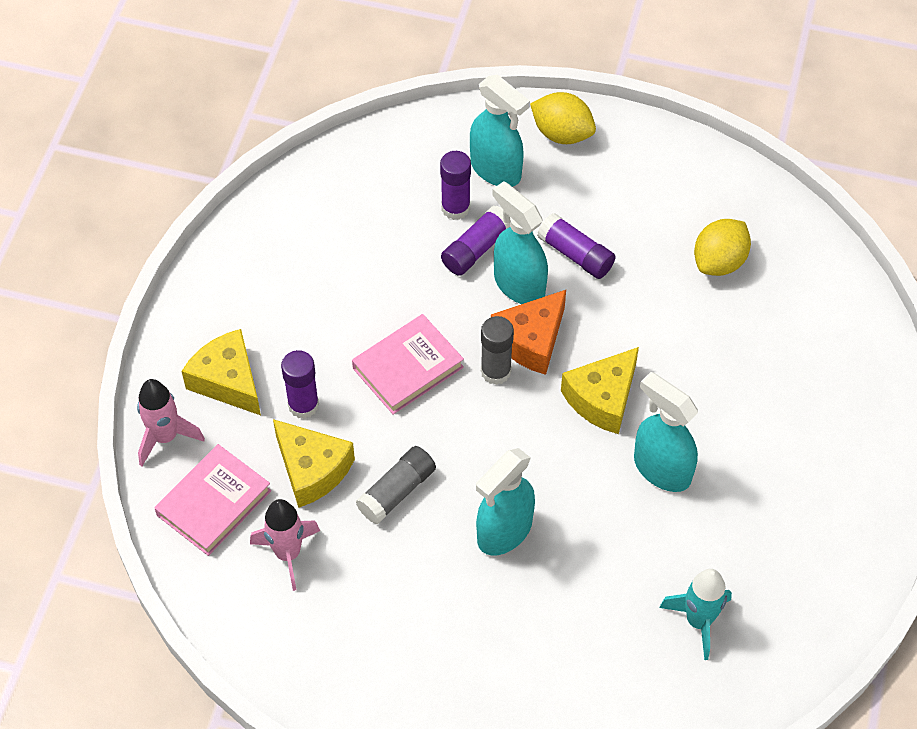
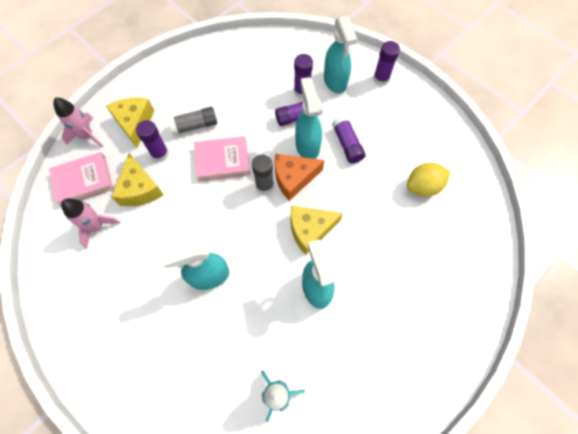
camera: 30 degrees right, 10 degrees up
grey glue stick [356,446,436,524] -> grey glue stick moved to [168,107,217,135]
yellow lemon [530,92,596,144] -> purple glue stick [373,41,400,86]

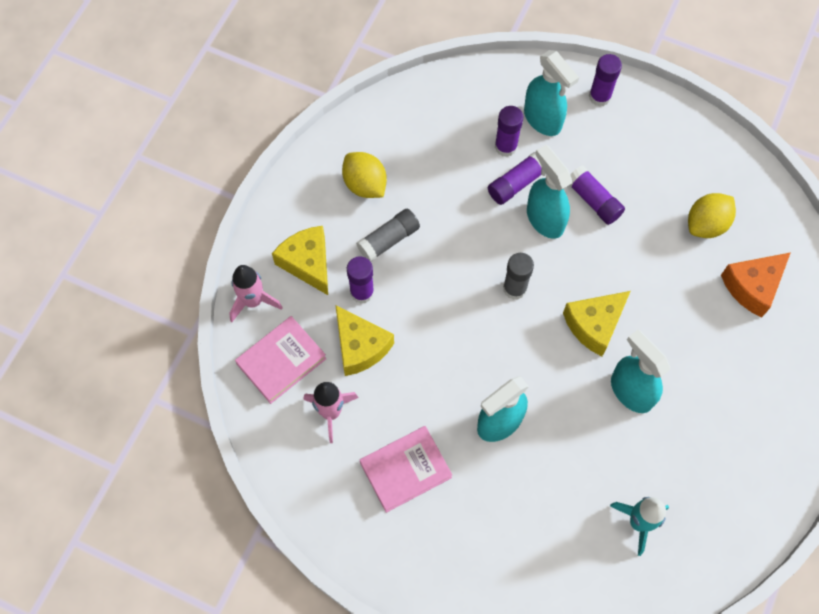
camera: 20 degrees left, 0 degrees up
pink book [194,136,250,181] -> pink book moved to [360,426,452,513]
orange cheese [275,154,324,201] -> orange cheese moved to [721,253,790,317]
none -> yellow lemon [342,152,387,198]

